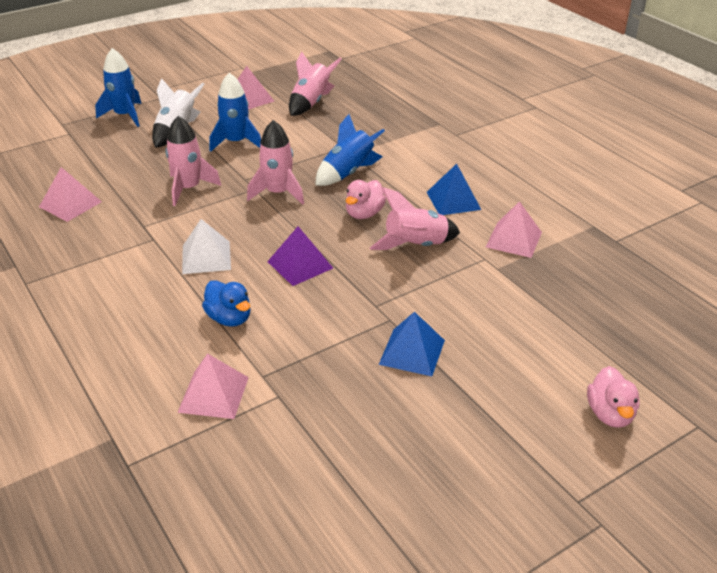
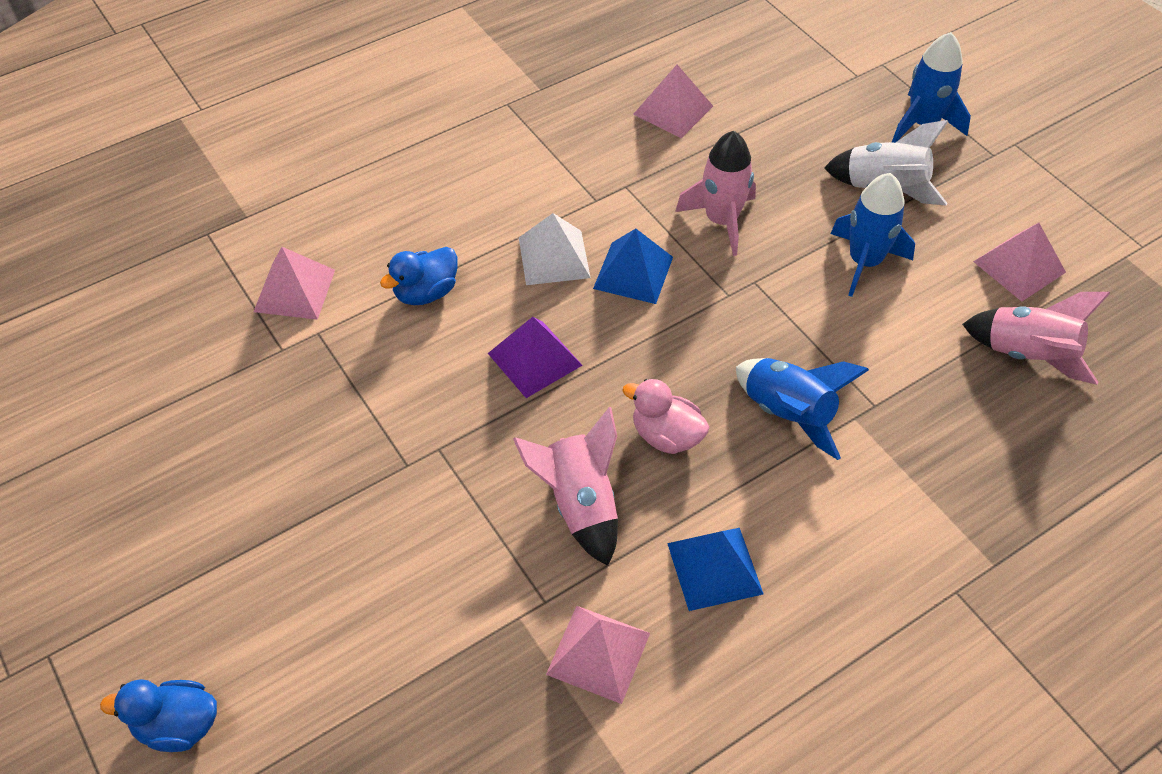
camera: 90 degrees right, 15 degrees up
pink rocket [247,120,304,205] -> none
blue pyramid [379,312,445,376] -> blue pyramid moved to [593,229,673,304]
pink duck [587,366,640,428] -> blue duck [100,679,217,752]

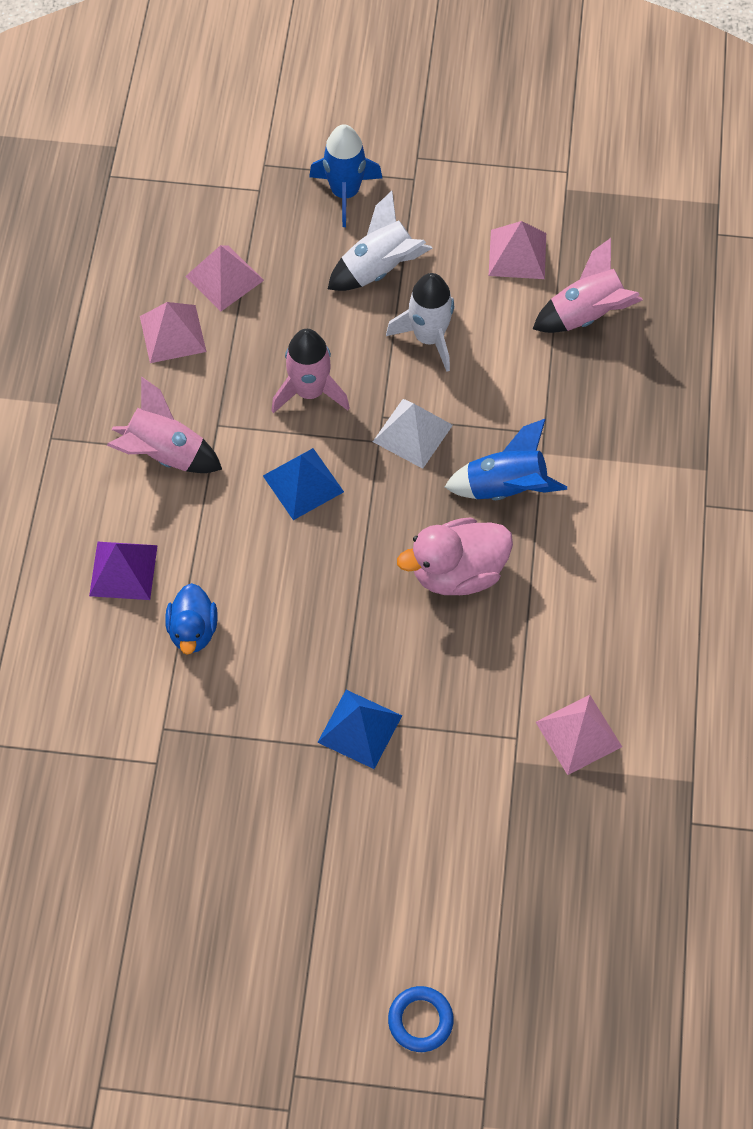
camera: 50 degrees left, 10 degrees up
blue duck [100,679,217,752] -> blue ring [388,986,454,1052]
pink pyramid [254,247,335,320] -> pink pyramid moved to [185,245,264,311]
purple pyramid [488,317,583,398] -> purple pyramid moved to [89,542,158,600]
pink rocket [513,407,618,566] -> pink rocket moved to [107,376,222,473]
white pyramid [519,213,591,285] -> white pyramid moved to [373,399,453,469]
pink duck [622,379,709,454] -> pink duck [397,517,513,595], size x1.51
blue pyramid [667,528,764,611] -> blue pyramid moved to [317,690,402,769]
blue rocket [831,173,915,297] -> white rocket [386,273,455,372]

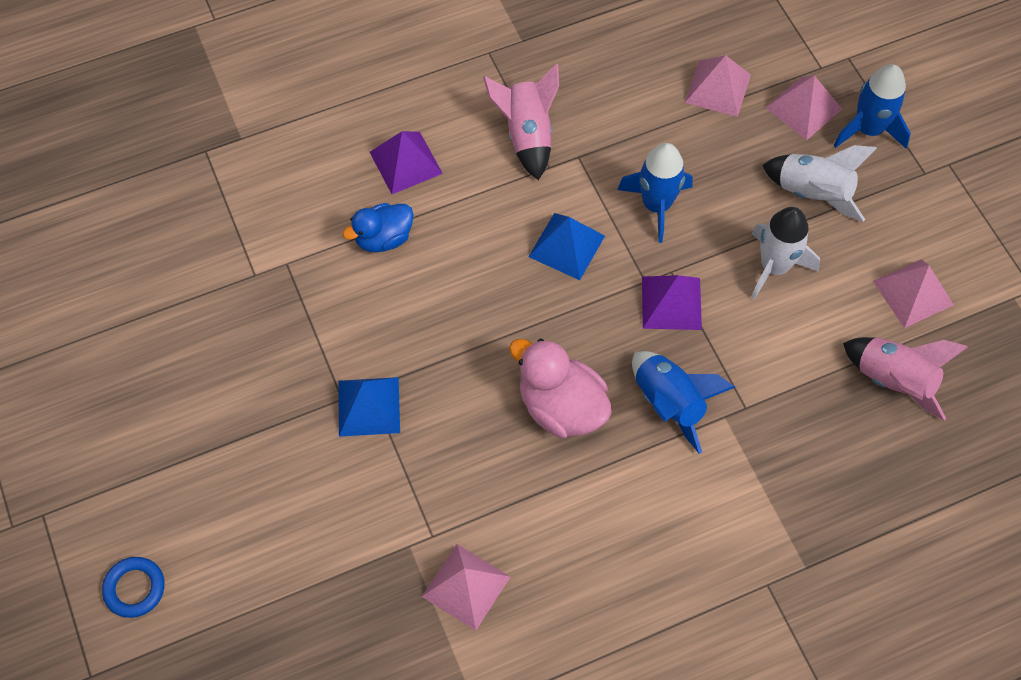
camera: 60 degrees right, 0 degrees up
pink pyramid [140,302,206,363] -> pink pyramid moved to [765,75,842,141]
pink rocket [271,329,350,413] -> blue rocket [617,143,693,243]
white pyramid [373,399,453,469] -> purple pyramid [642,275,702,330]

